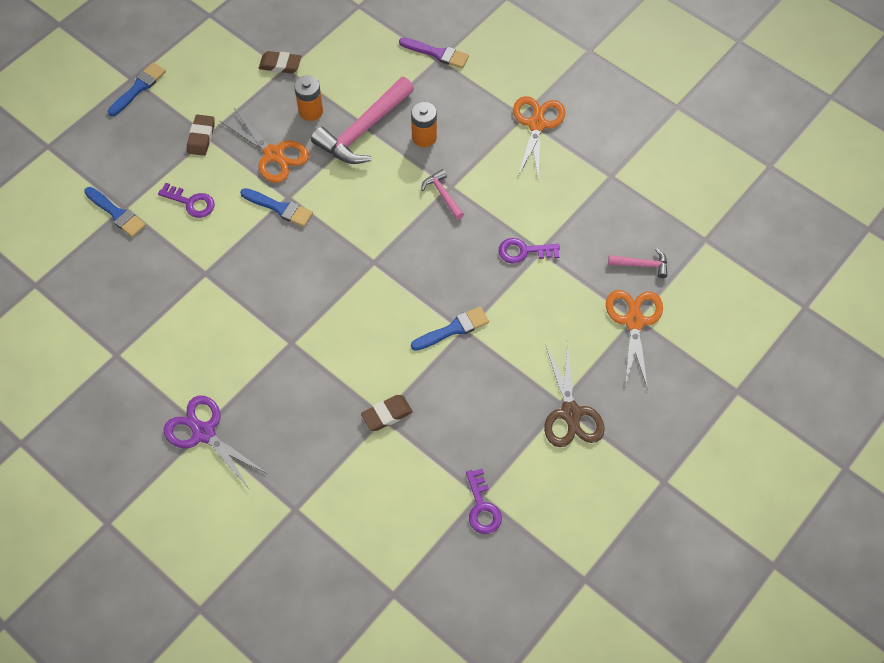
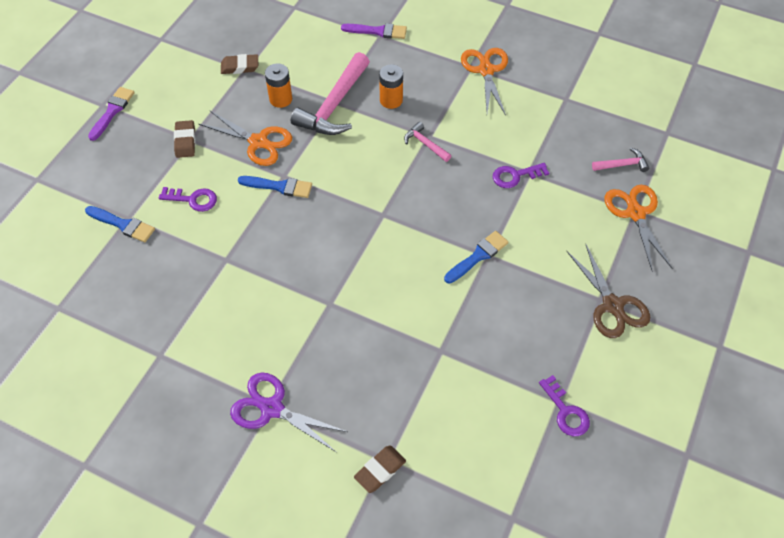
camera: 15 degrees left, 5 degrees down
blue brush [108,62,166,116] -> purple brush [88,87,135,141]
brown eraser [361,395,413,431] -> brown eraser moved to [354,446,406,493]

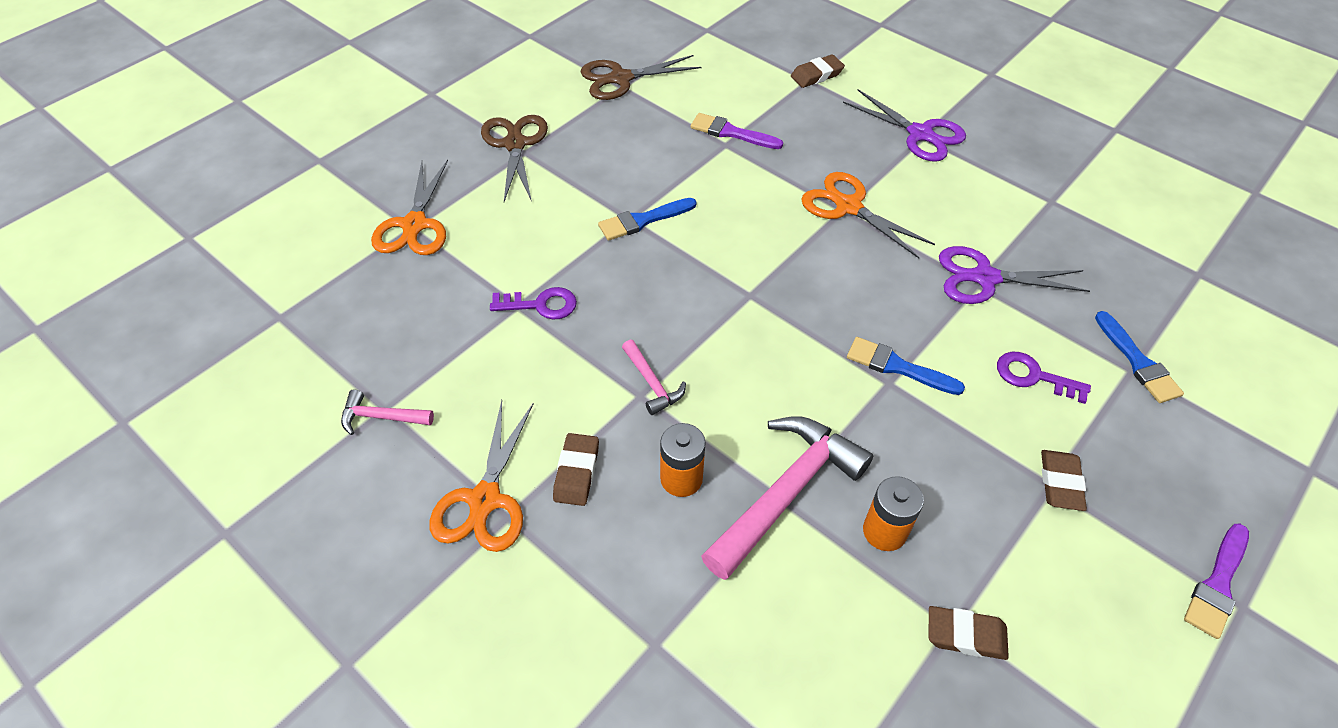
camera: 165 degrees left, 5 degrees down
blue brush [85,206,155,242] -> blue brush turned 150 degrees counterclockwise [1095,311,1184,403]
orange scissors [199,110,292,166] -> orange scissors moved to [801,172,935,258]
purple brush [341,23,407,39] -> purple brush moved to [690,113,783,149]
purple key [539,375,590,436] -> brown scissors [581,55,702,100]
pink hammer [592,148,649,172] -> pink hammer moved to [341,390,434,435]
none -> brown eraser [553,433,599,506]
none -> purple scissors [939,246,1090,304]

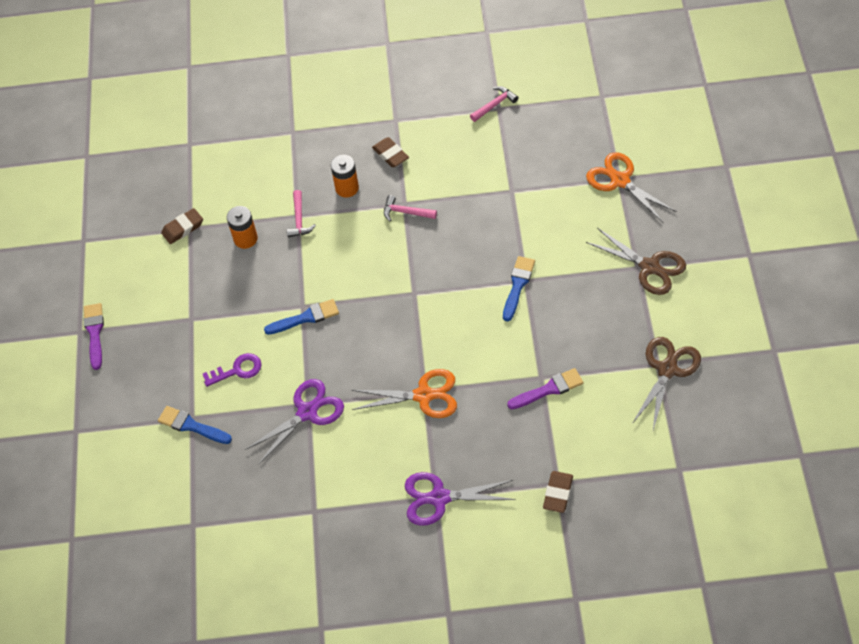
camera: 140 degrees right, 5 degrees up
orange scissors [429,400,534,552] -> none
purple key [490,287,577,319] -> none
pink hammer [701,416,873,580] -> pink hammer [287,190,316,237], size x0.48
brown eraser [1041,450,1087,511] -> none

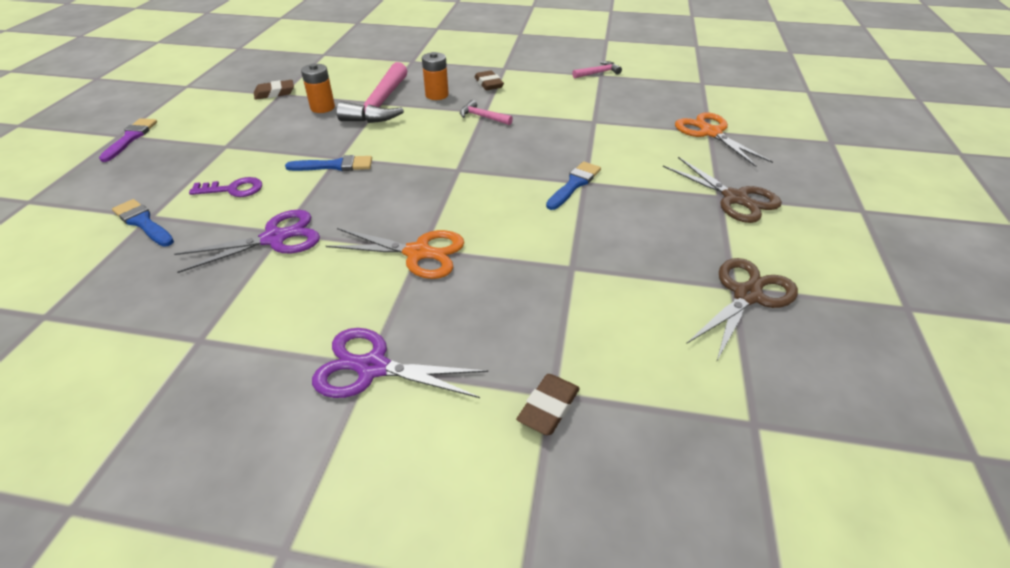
camera: 10 degrees right, 15 degrees down
pink hammer [287,190,316,237] -> pink hammer [336,62,408,123], size x2.08
purple brush [507,368,583,409] -> none

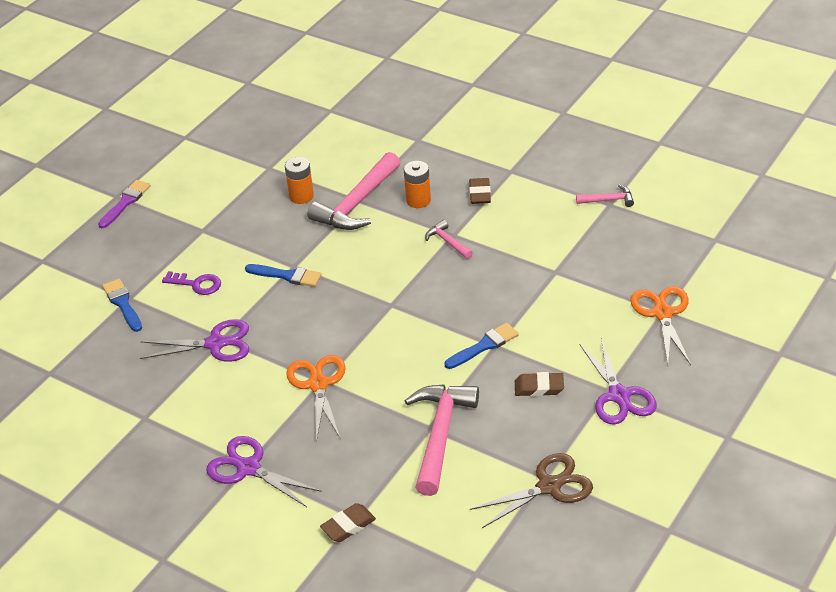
camera: 25 degrees right, 0 degrees up
brown eraser [254,80,294,100] -> brown eraser moved to [515,372,564,396]
orange scissors [326,228,464,279] -> orange scissors turned 135 degrees counterclockwise [286,355,346,442]
brown scissors [663,157,782,223] -> purple scissors [580,338,657,425]
none -> pink hammer [405,384,479,496]

